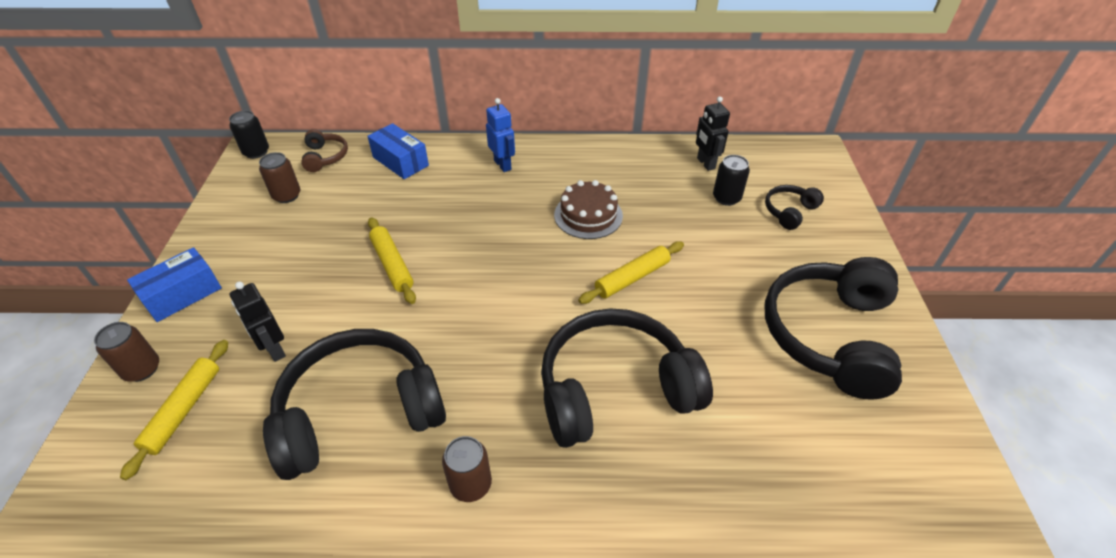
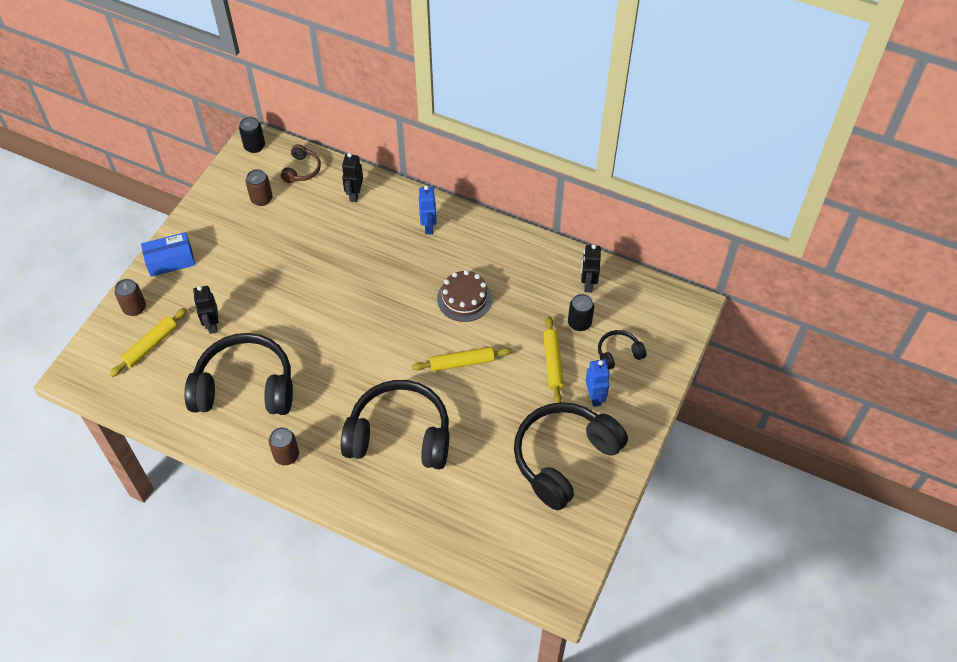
camera: 25 degrees right, 10 degrees up
blue box [367,123,429,179] -> black robot [342,153,363,202]
yellow rolling pin [368,217,416,304] -> yellow rolling pin moved to [543,316,564,403]
none -> blue robot [586,359,610,407]

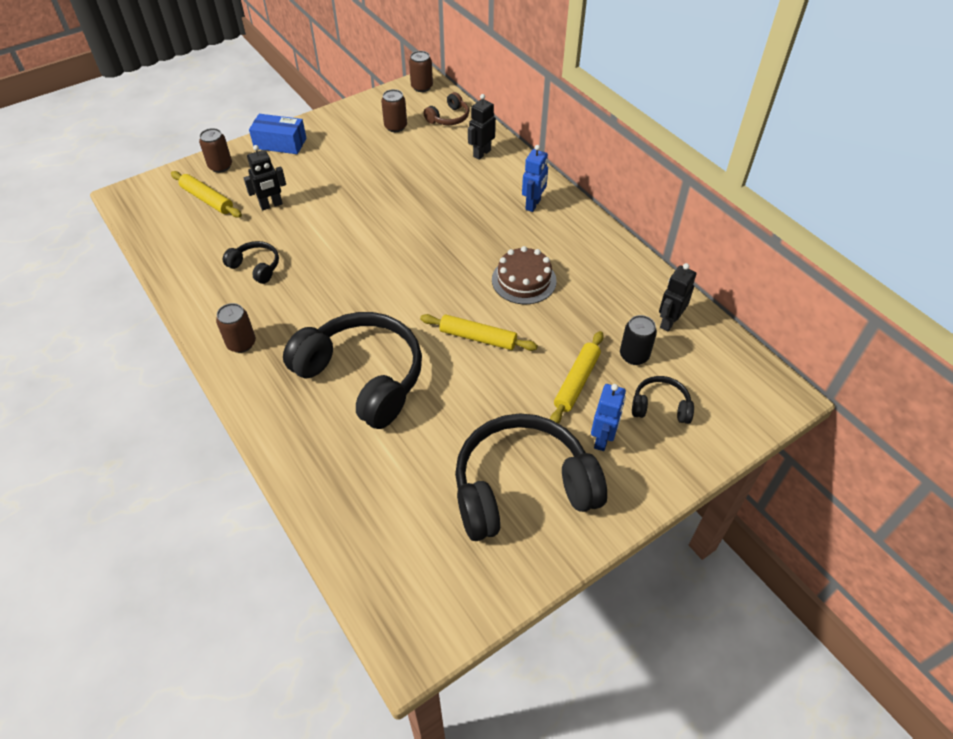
camera: 30 degrees right, 5 degrees down
yellow rolling pin [110,308,187,377] -> yellow rolling pin turned 60 degrees clockwise [171,171,242,218]
black headphones [185,333,293,415] -> black headphones [223,241,279,284], size x0.45
black robot [193,286,219,334] -> black robot turned 135 degrees counterclockwise [244,145,286,210]
black can [239,117,265,153] -> brown can [409,51,433,92]

